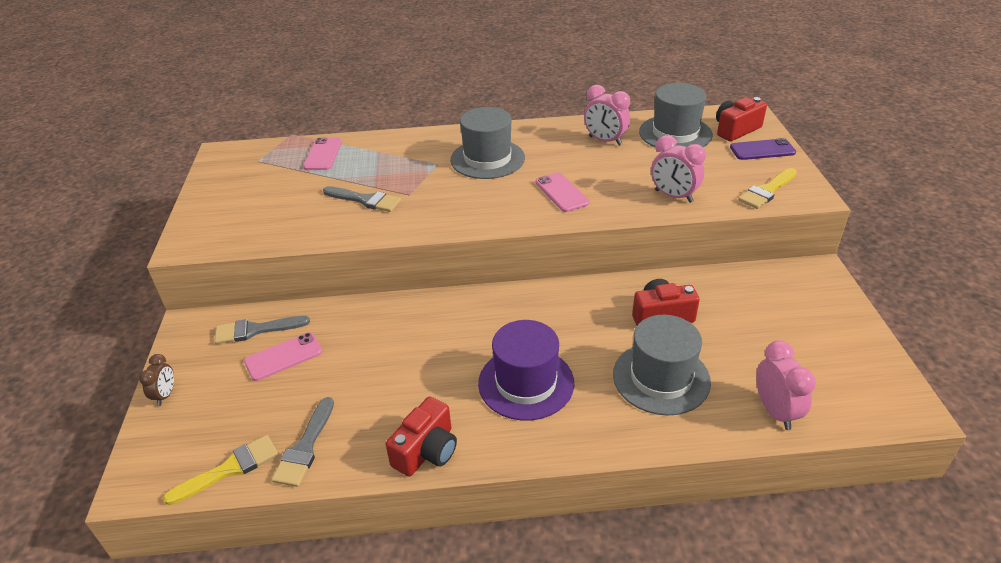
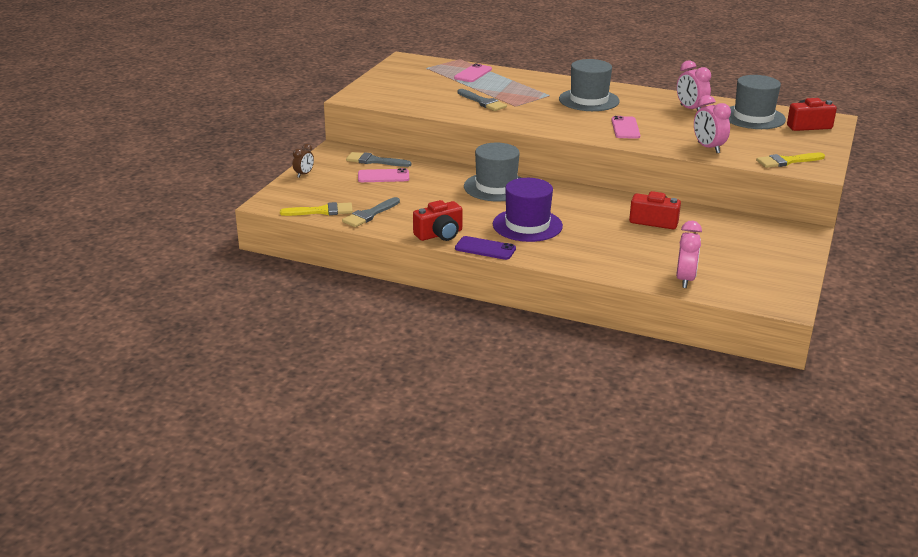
camera: 25 degrees right, 10 degrees down
grey hat [613,315,711,416] -> grey hat moved to [464,143,521,202]
purple phone [730,138,796,160] -> purple phone moved to [455,236,516,260]

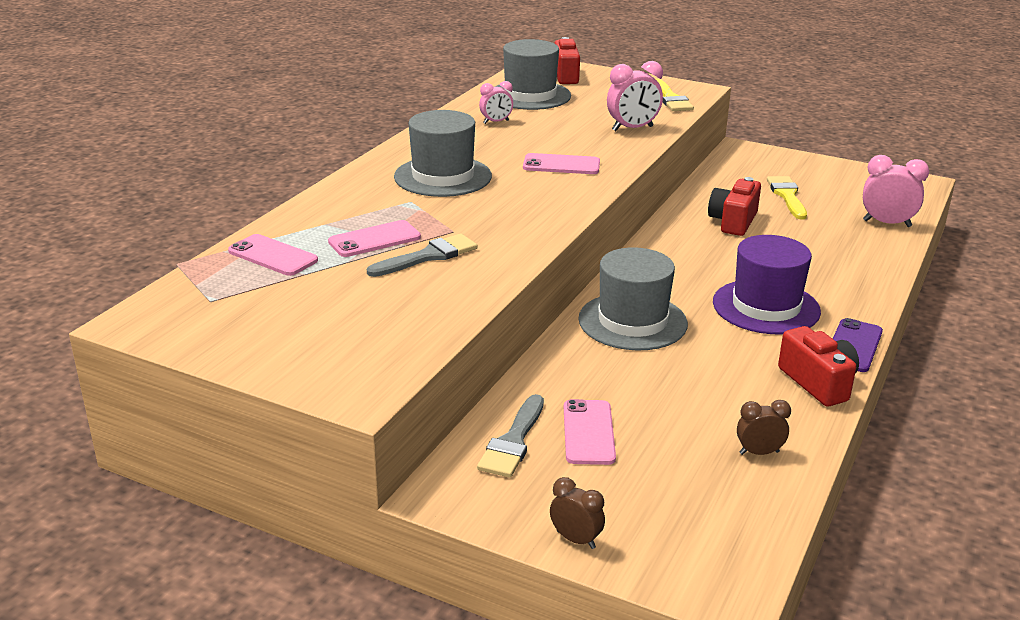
camera: 85 degrees left, 0 degrees up
yellow brush [280,202,353,216] -> yellow brush moved to [767,176,807,219]
grey brush [342,197,400,227] -> brown clock [737,400,791,455]
pink clock [677,60,711,111] -> pink clock [479,81,513,124], size x0.62
none -> pink phone [328,220,421,257]

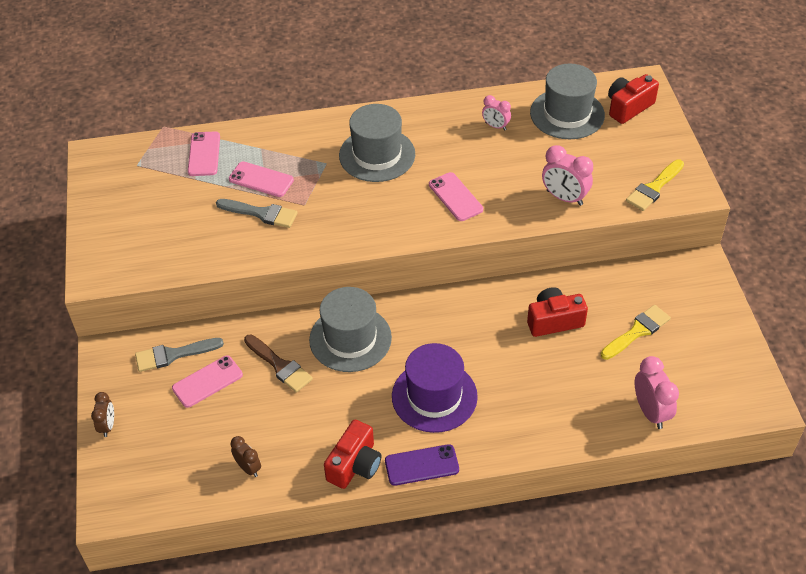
camera: 55 degrees right, 20 degrees up
none -> brown brush [244,335,313,393]

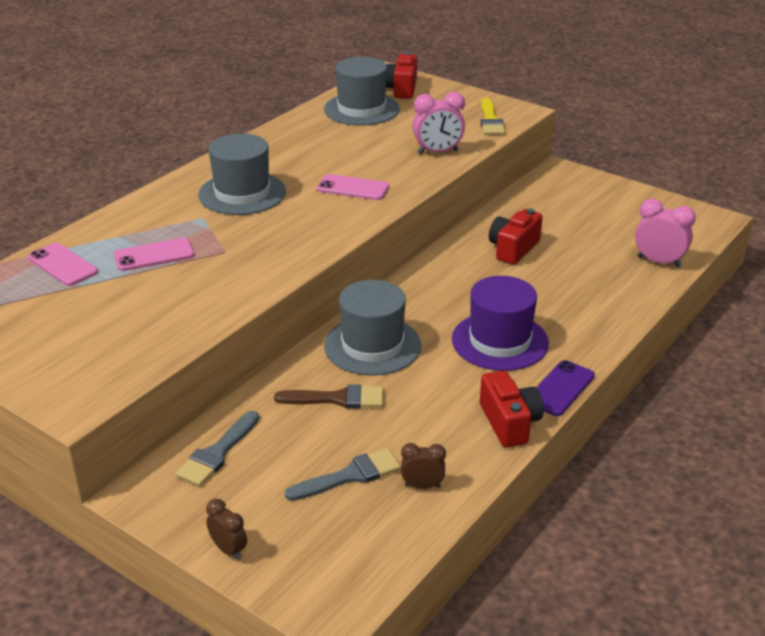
camera: 45 degrees left, 15 degrees down
pink phone [172,355,243,408] -> none
grey brush [216,199,298,228] -> grey brush moved to [285,448,401,501]
pink clock [482,95,511,130] -> none
yellow brush [601,305,671,360] -> none

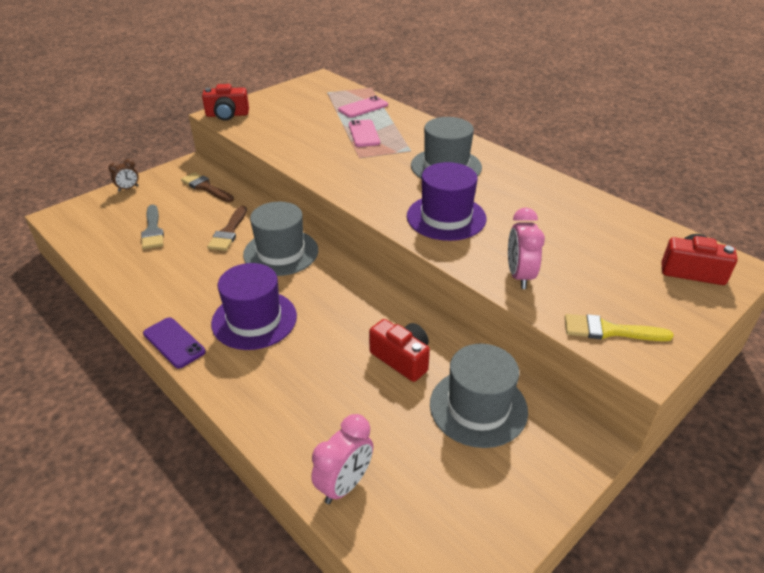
camera: 100 degrees right, 5 degrees up
grey brush [175,411,259,487] -> brown brush [181,172,234,202]
pink phone [317,174,389,200] -> purple hat [407,162,487,241]
grey hat [324,57,400,126] -> grey hat moved to [430,344,528,448]
brown clock [401,443,446,489] -> none
red camera [480,370,544,448] -> red camera moved to [202,84,249,121]

